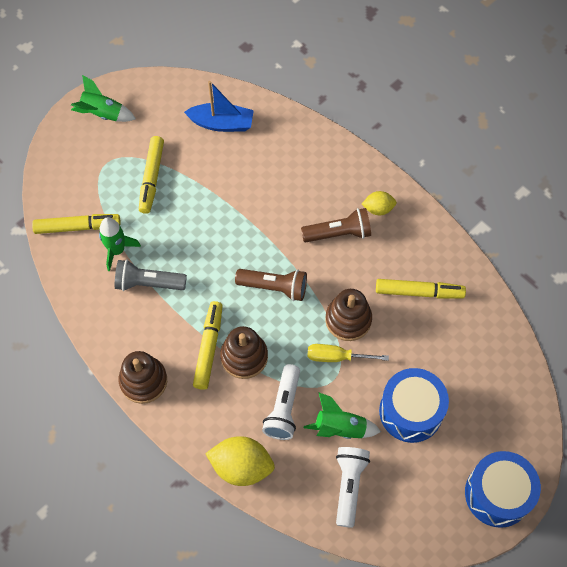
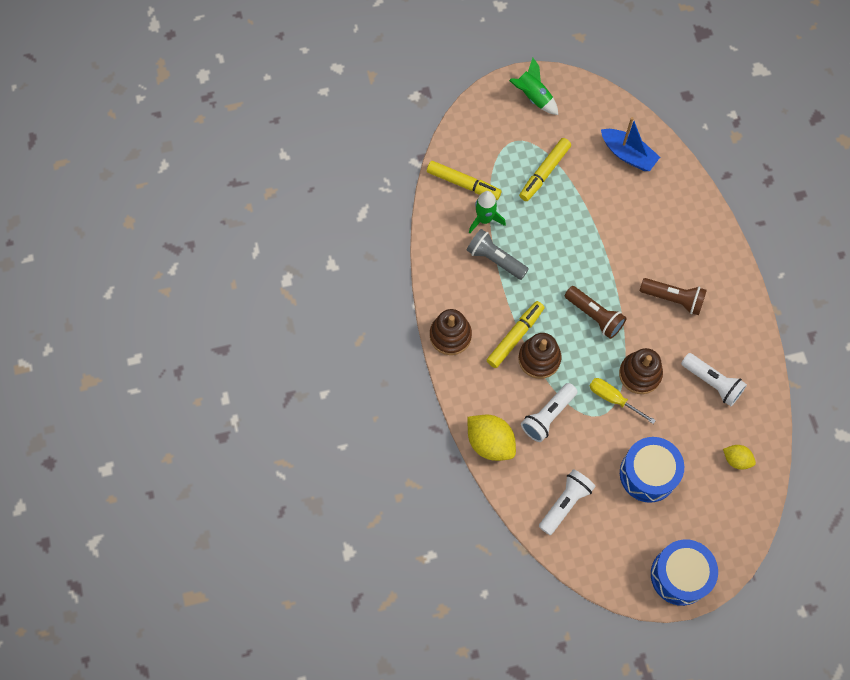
camera: 30 degrees right, 5 degrees up
green rocket [304,392,381,439] -> none
yellow lemon [362,191,397,215] -> yellow lemon moved to [723,445,756,470]
yellow marker [376,279,466,299] -> white flashlight [681,353,747,406]

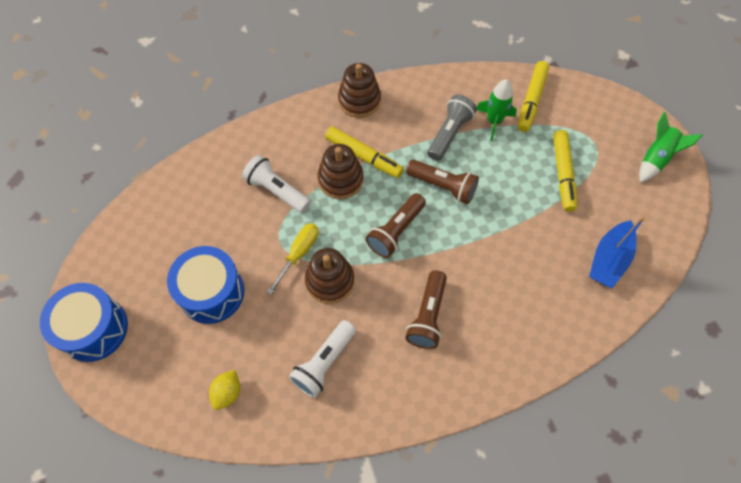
camera: 85 degrees right, 5 degrees down
yellow lemon [467,415,516,461] -> none
yellow marker [519,138,571,201] -> yellow marker turned 120 degrees counterclockwise [553,130,577,212]
white flashlight [539,469,596,535] -> none
none -> brown flashlight [406,160,479,204]

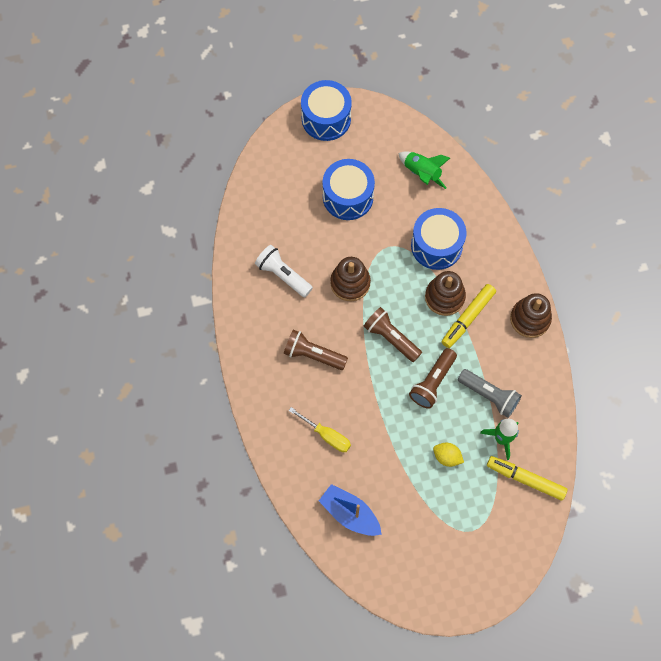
camera: 95 degrees right, 5 degrees up
yellow lemon [209,370,240,410] -> yellow lemon moved to [433,443,464,467]
white flashlight [242,155,311,213] -> blue drum [411,208,467,270]
yellow screwdriver [267,223,319,295] -> yellow screwdriver moved to [288,407,351,452]
yellow marker [553,130,577,212] -> none
green rocket [639,112,702,183] -> green rocket moved to [398,151,450,189]

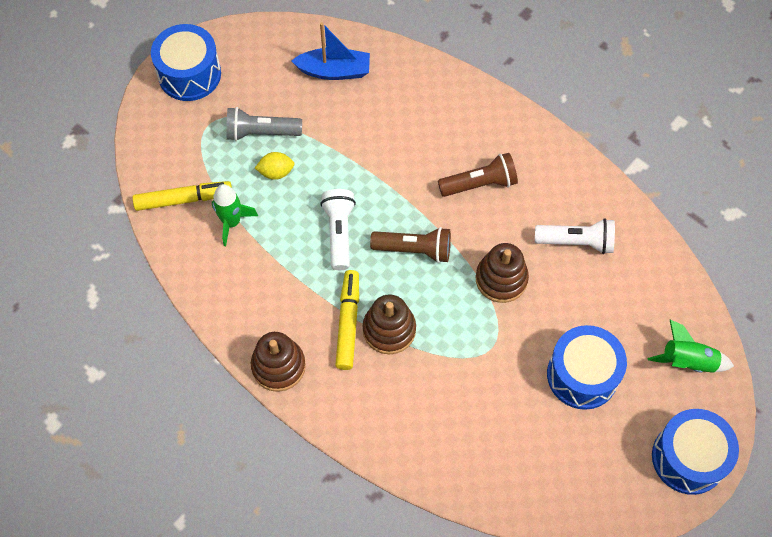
camera: 145 degrees right, 5 degrees down
yellow screwdriver [288,407,351,452] -> none
green rocket [398,151,450,189] -> green rocket moved to [648,319,734,373]
brown flashlight [409,348,457,409] -> white flashlight [320,189,356,270]
blue drum [411,208,467,270] -> blue drum moved to [151,24,221,101]
grey flashlight [458,369,522,418] -> grey flashlight moved to [226,107,302,141]

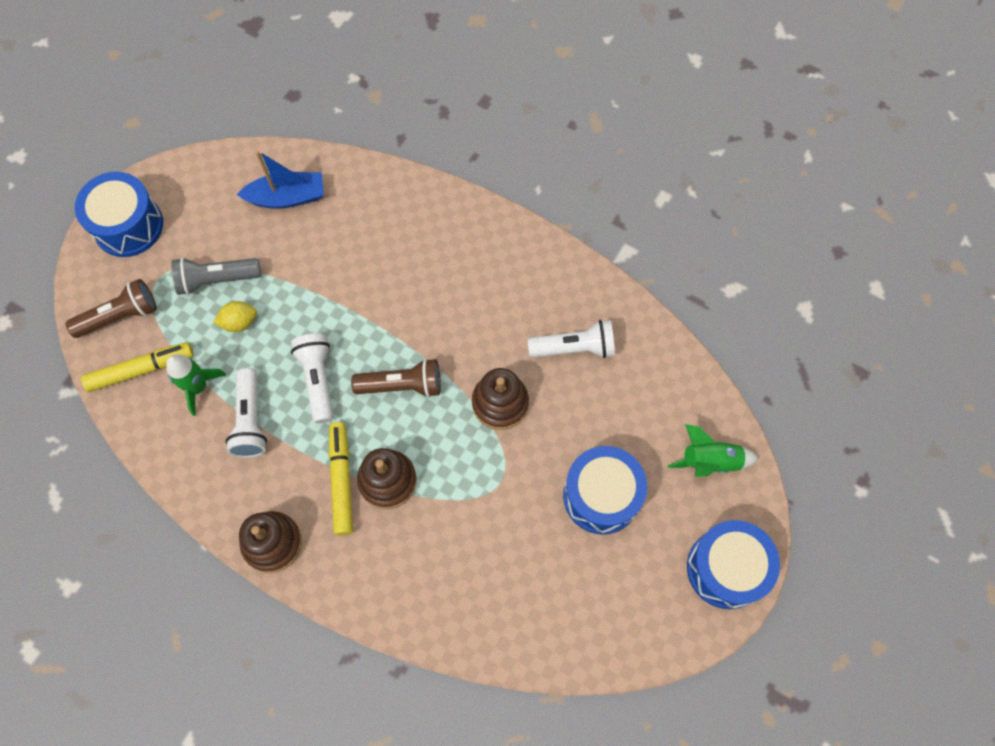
camera: 10 degrees left, 5 degrees up
brown flashlight [438,153,518,197] -> brown flashlight moved to [65,279,157,338]
none -> white flashlight [225,368,267,458]

